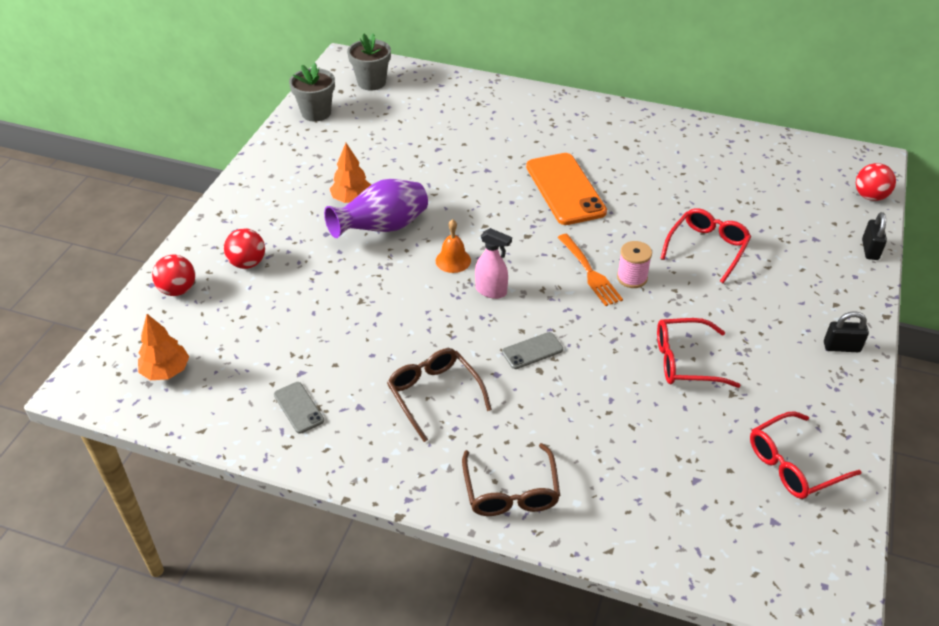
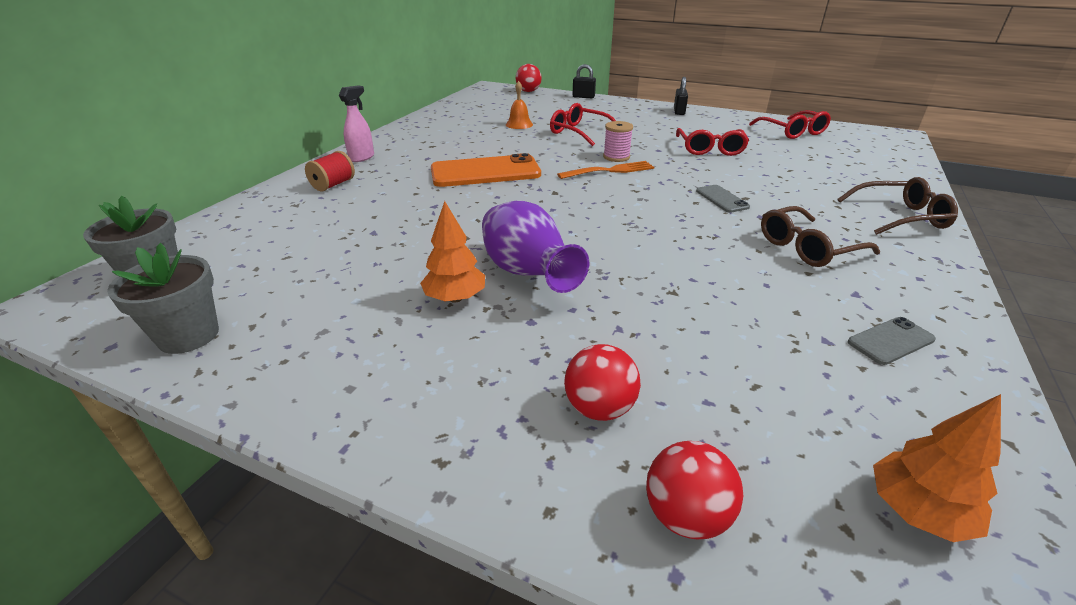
camera: 85 degrees left, 10 degrees down
orange bell [436,219,471,273] -> orange bell moved to [506,81,533,129]
pink spray bottle [475,228,512,299] -> pink spray bottle moved to [339,85,374,162]
none -> red spool [305,151,355,191]

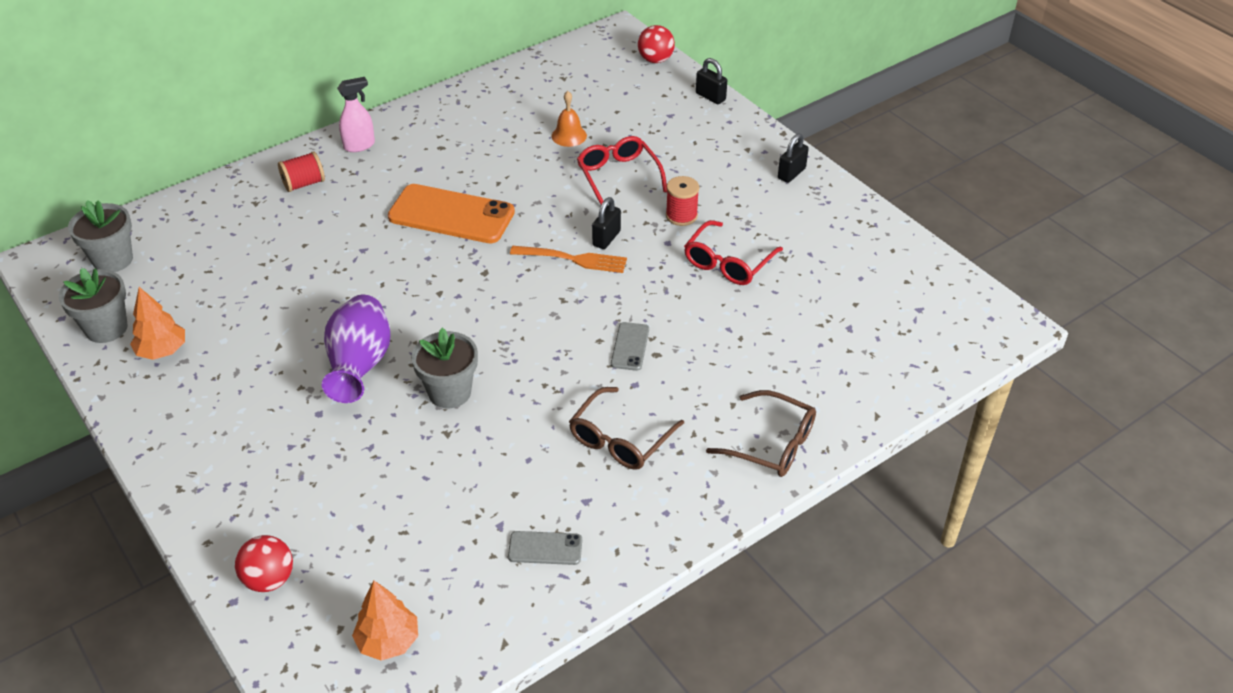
camera: 30 degrees right, 10 degrees up
orange tree [420,201,485,303] -> orange tree moved to [130,287,185,360]
red ball [564,344,641,421] -> none
pink spool [603,121,633,162] -> black padlock [592,197,621,249]
red glasses [749,110,831,139] -> none
brown glasses [761,206,880,267] -> brown glasses turned 60 degrees counterclockwise [569,387,684,470]
none -> grey flower pot [411,328,478,408]
none -> red spool [666,176,699,226]

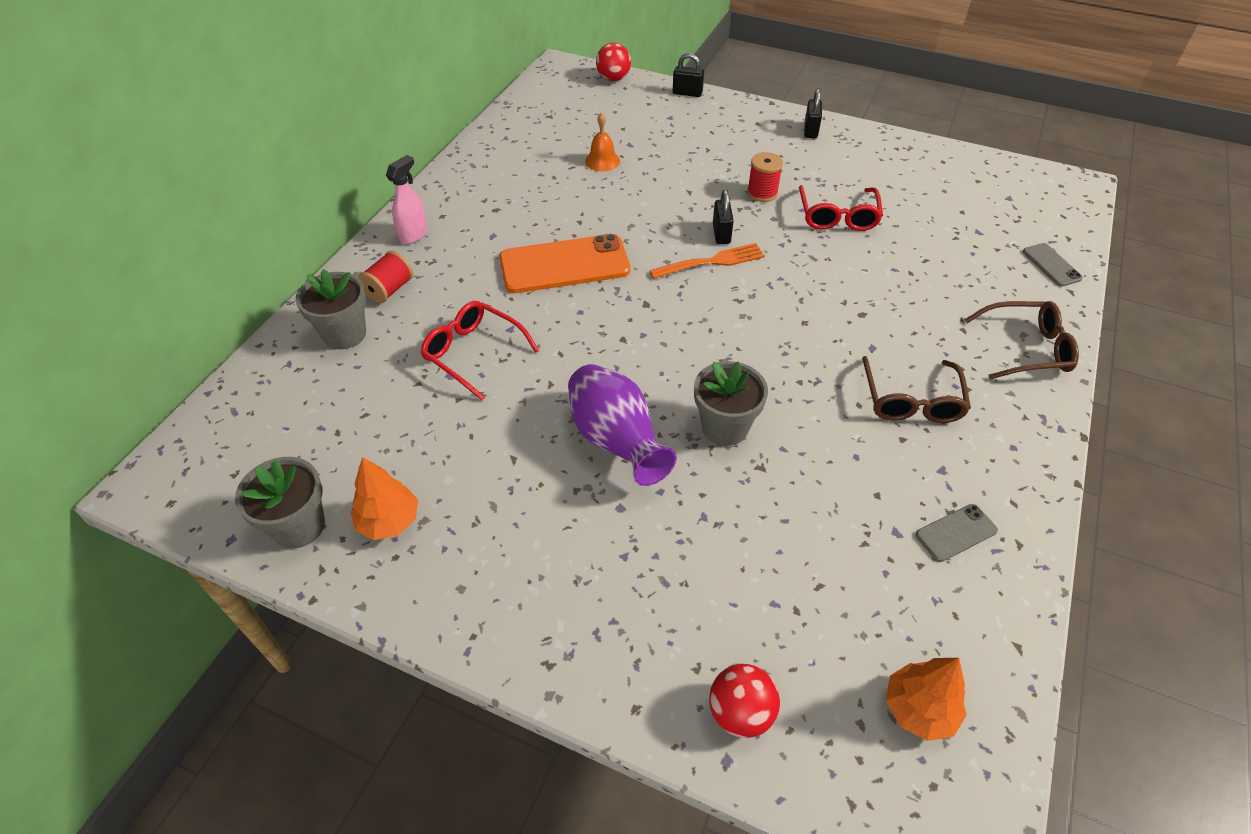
camera: 30 degrees left, 5 degrees up
grey flower pot [68,200,133,272] -> grey flower pot moved to [295,269,366,349]
red glasses [577,136,667,205] -> red glasses moved to [420,301,539,400]
grey phone [611,322,649,371] -> grey phone moved to [1023,243,1083,287]

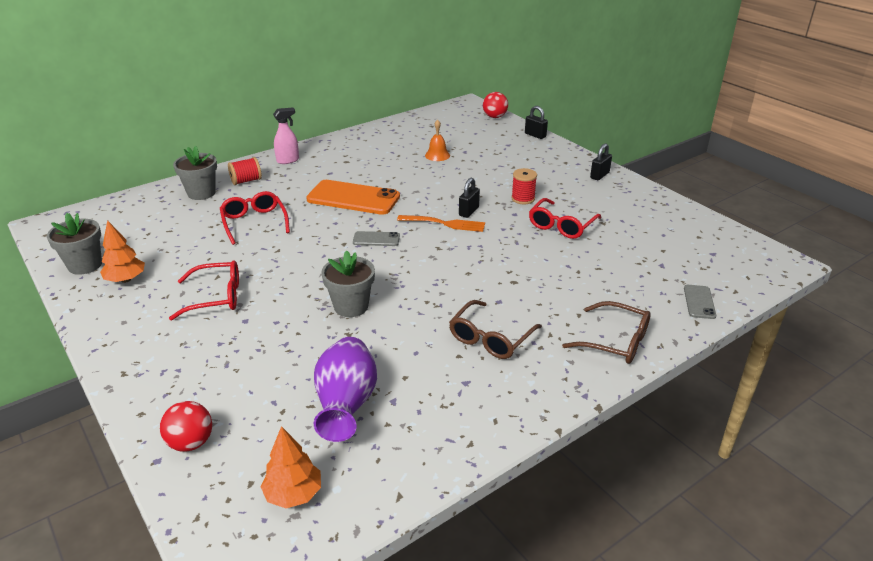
camera: 30 degrees right, 15 degrees down
purple vase [568,364,677,486] -> purple vase moved to [313,337,377,442]
grey phone [916,504,998,562] -> grey phone moved to [353,231,400,246]
none -> red glasses [169,260,239,320]

